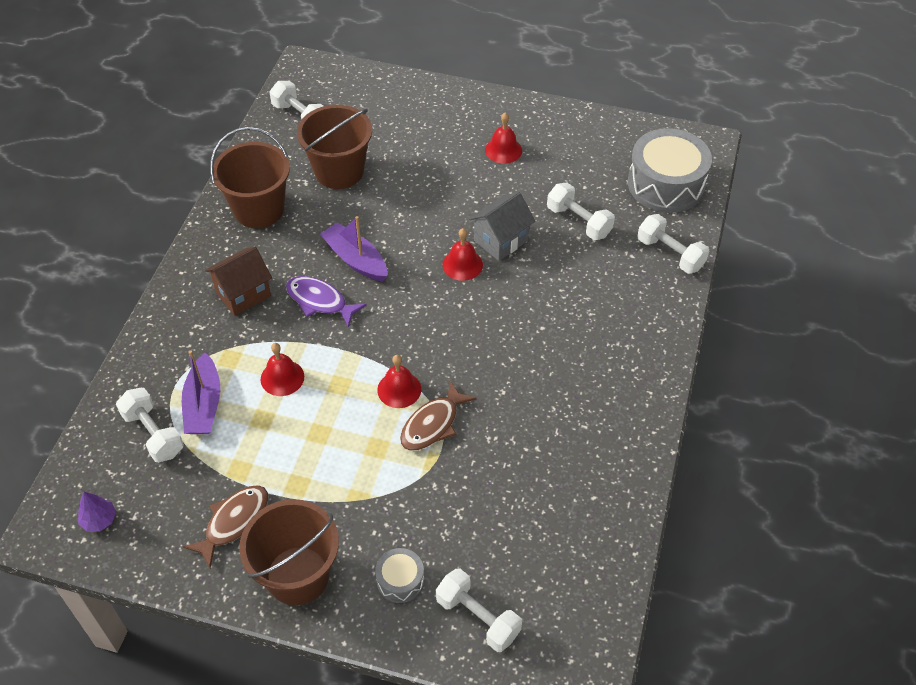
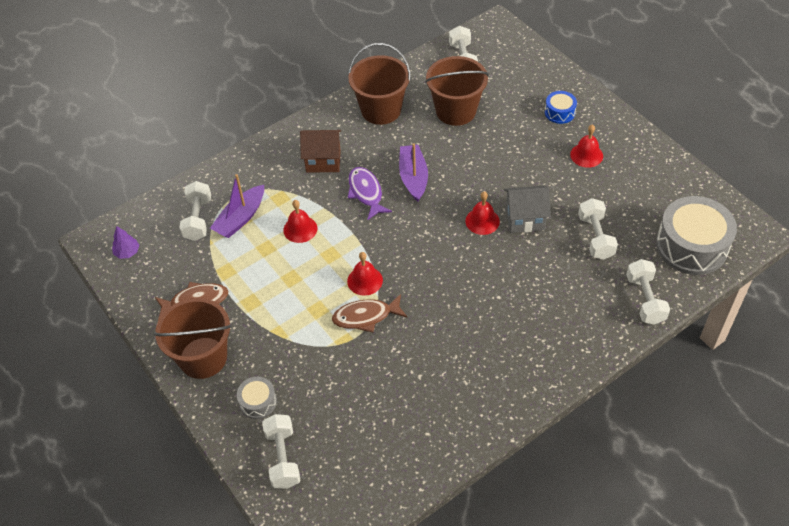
camera: 40 degrees right, 0 degrees up
none -> blue drum [545,91,577,124]

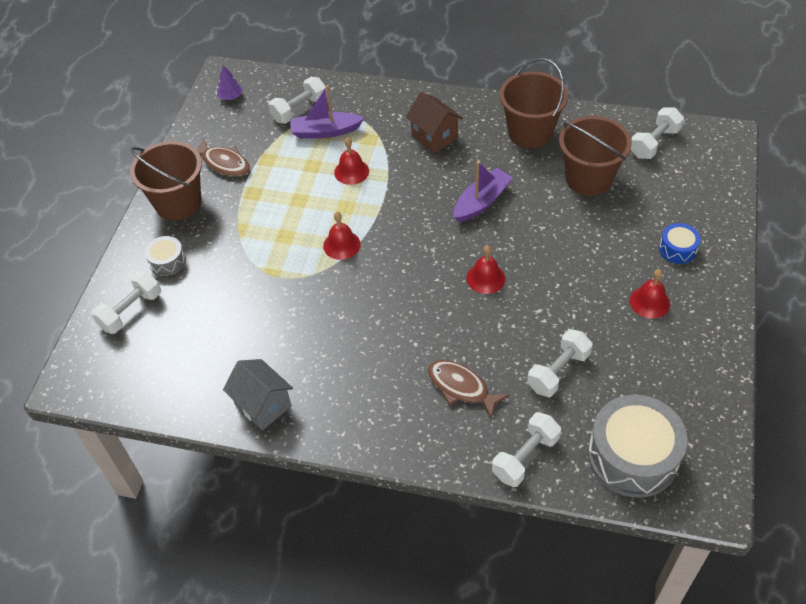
camera: 50 degrees right, 0 degrees up
brown fish [332,294,407,333] -> brown fish moved to [428,360,509,419]
purple fish [348,167,392,220] -> none
grey house [504,186,551,233] -> grey house moved to [223,359,293,430]

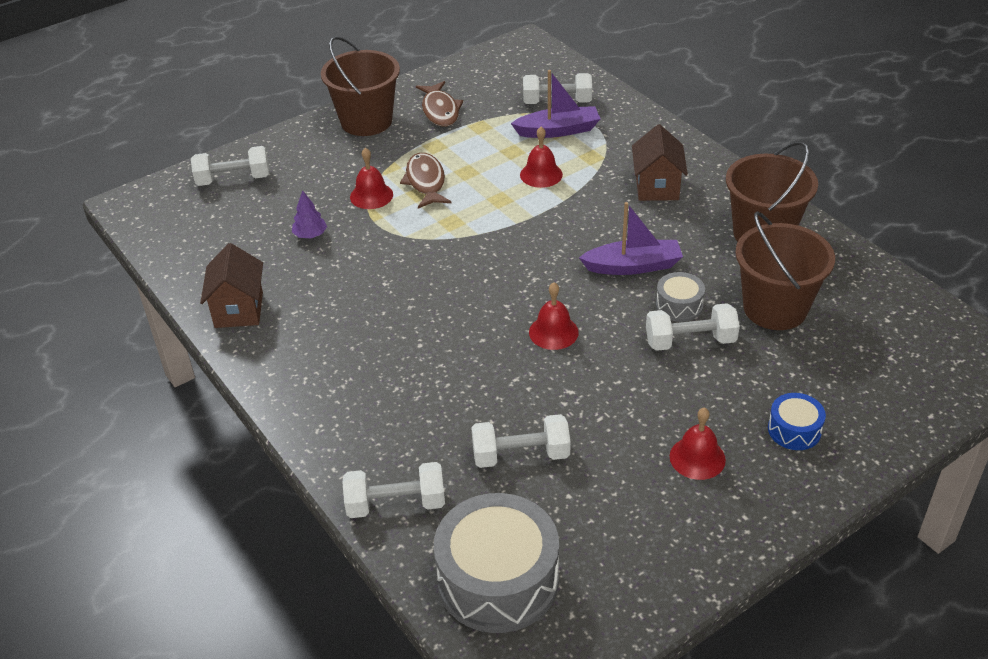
camera: 40 degrees right, 10 degrees down
grey drum [145,236,186,276] -> grey drum moved to [656,272,705,322]
purple tree [217,65,243,100] -> purple tree moved to [292,191,327,238]
grey house [223,359,293,430] -> brown house [200,243,263,328]
purple boat [290,85,364,139] -> purple boat turned 135 degrees clockwise [511,70,601,138]
red bell [323,212,361,260] -> red bell moved to [350,148,393,209]
brown fish [428,360,509,419] -> brown fish moved to [400,153,451,208]
white dumbbell [631,108,684,159] -> white dumbbell moved to [646,303,740,351]

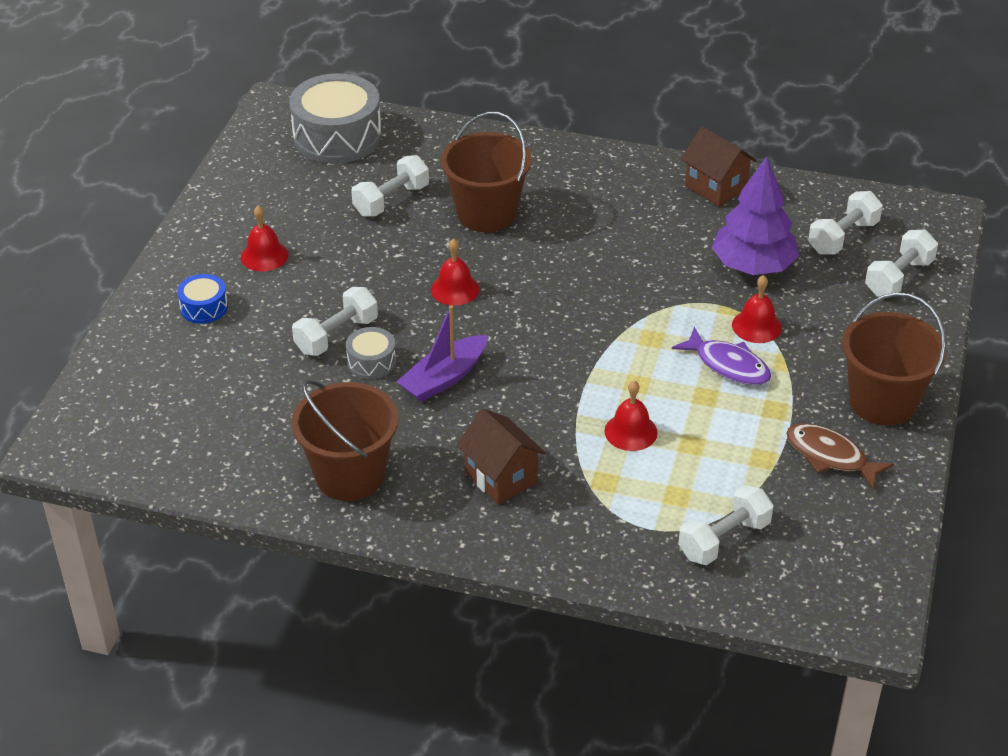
camera: 140 degrees right, 0 degrees up
purple tree [292,191,327,238] -> purple tree [712,156,799,275], size x2.27
white dumbbell [343,462,445,518] -> white dumbbell moved to [808,191,883,254]
brown fish [400,153,451,208] -> purple fish [672,327,771,385]
purple boat [511,70,601,138] -> none
brown bucket [735,211,835,330] -> brown bucket moved to [441,112,532,233]

